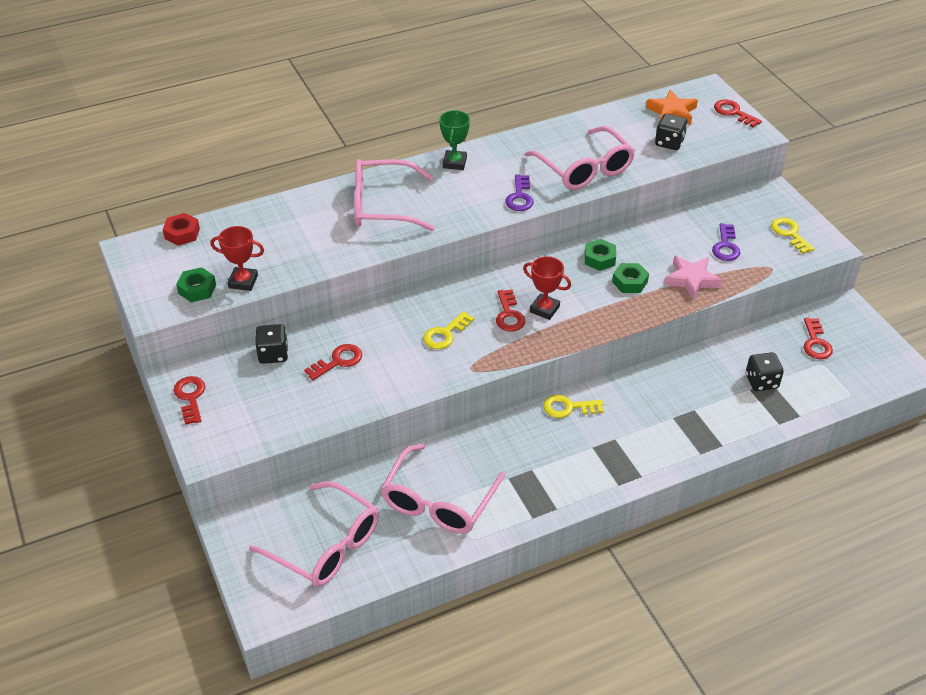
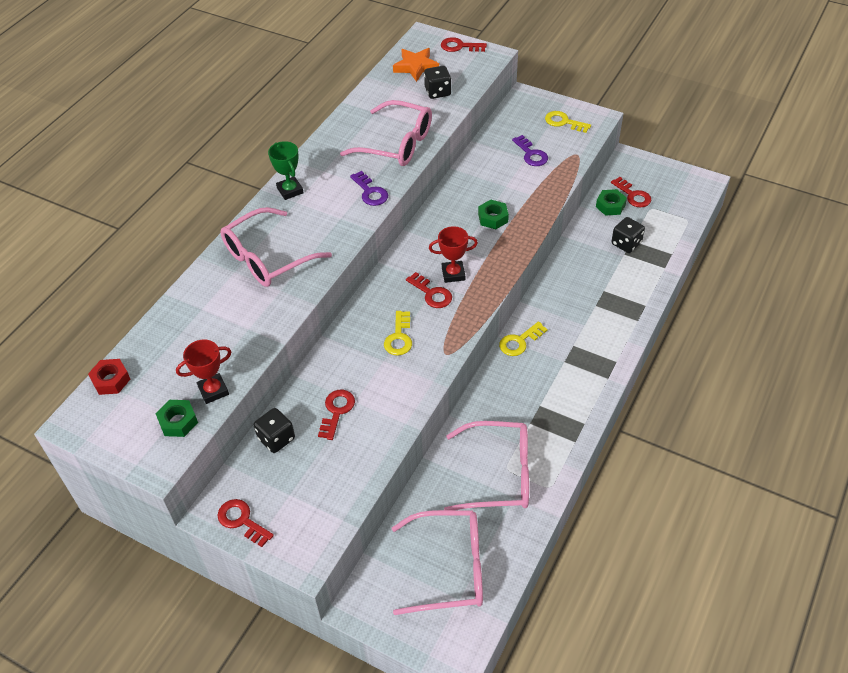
camera: 35 degrees left, 5 degrees up
pink glasses [381,444,505,534] -> pink glasses turned 75 degrees counterclockwise [444,421,529,510]
green nut [585,239,616,271] -> green nut moved to [596,189,627,216]
pink star [664,256,722,300] -> none

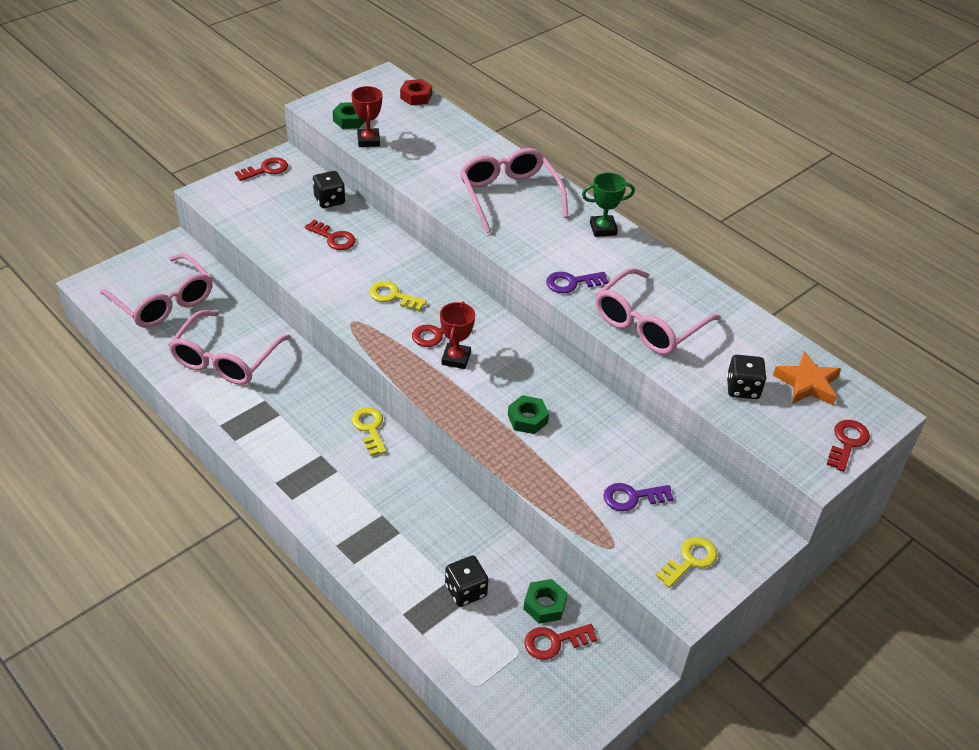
camera: 105 degrees right, 5 degrees down
pink glasses [392,510,483,615] -> pink glasses turned 60 degrees counterclockwise [100,253,212,328]

